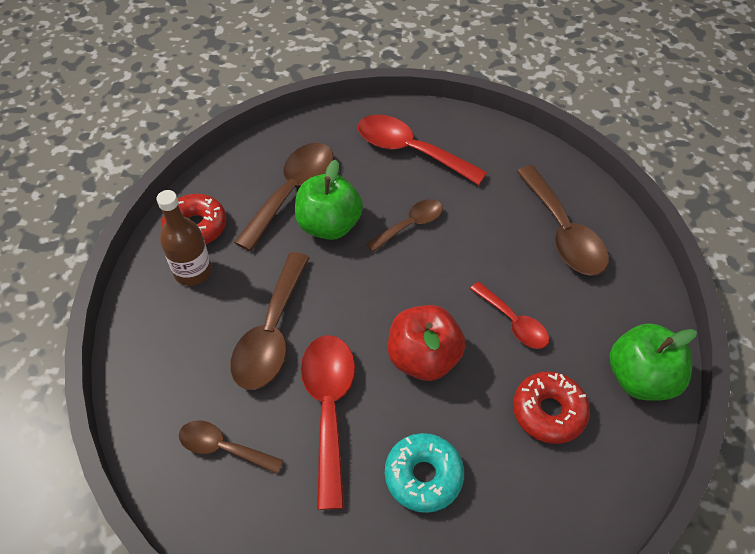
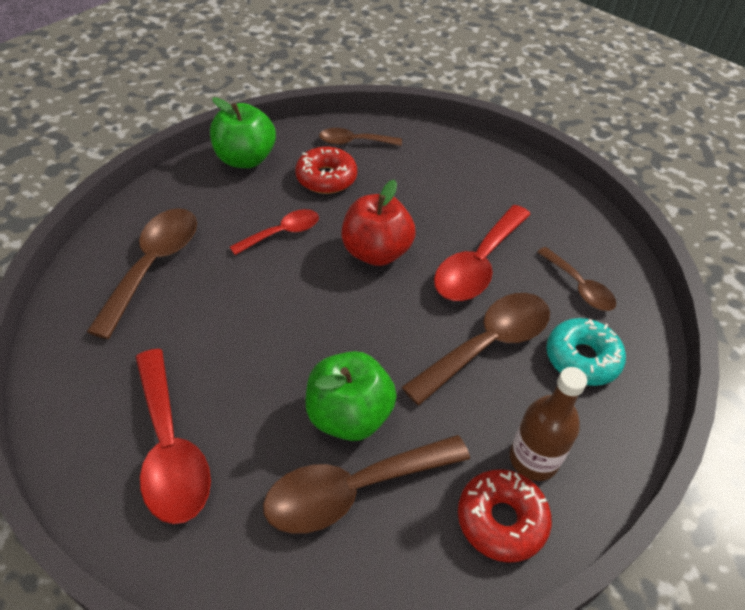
camera: 145 degrees left, 5 degrees down
brown spoon [366,199,443,252] -> brown spoon moved to [319,128,402,146]
turquoise donut [385,433,464,513] -> turquoise donut moved to [546,318,626,386]
red spoon [470,282,549,349] -> red spoon turned 60 degrees clockwise [230,209,319,255]

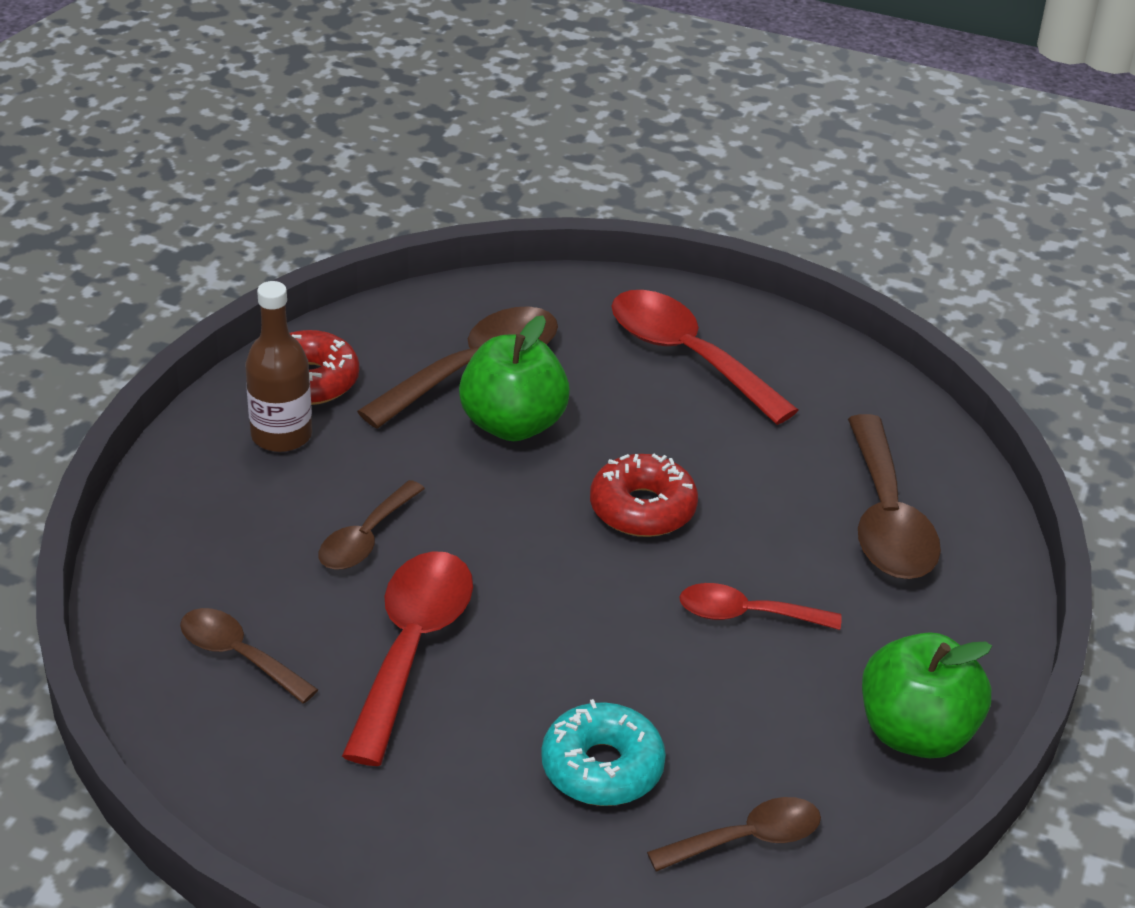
camera: 160 degrees right, 10 degrees down
red spoon [230,209,319,255] -> red spoon turned 60 degrees clockwise [679,583,842,630]
red donut [295,147,357,194] -> red donut moved to [590,454,698,537]
red apple [341,180,416,266] -> none
brown spoon [402,293,550,405] -> brown spoon [319,480,425,570], size x0.59
turquoise donut [546,318,626,386] -> turquoise donut moved to [541,699,666,806]

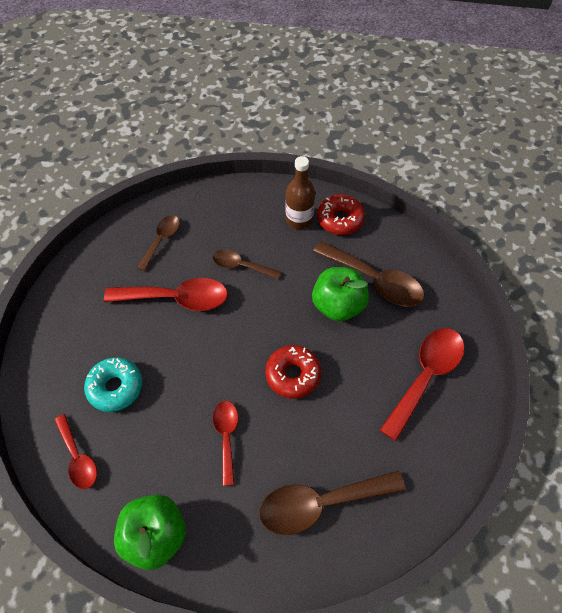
camera: 80 degrees right, 20 degrees up
brown spoon [647,797,821,872] -> red spoon [55,414,97,489]

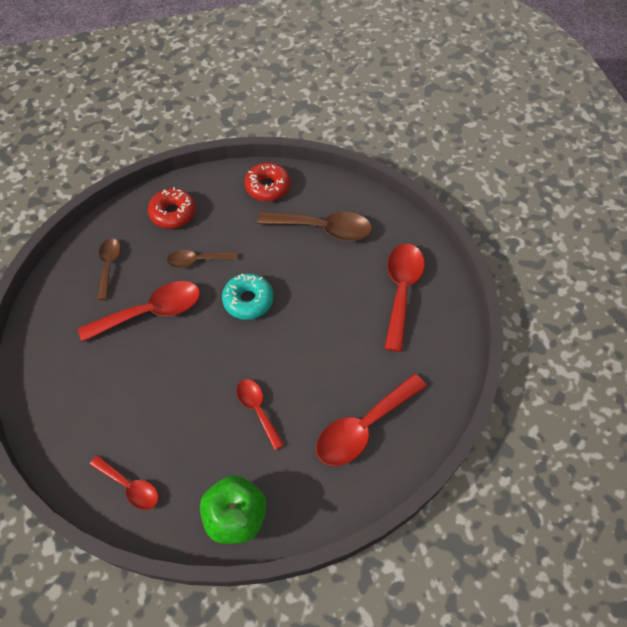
camera: 25 degrees left, 0 degrees up
turquoise donut [84,357,142,412] -> turquoise donut moved to [222,273,273,320]
brown spoon [259,471,406,535] -> red spoon [316,374,427,466]
red donut [265,345,321,399] -> red donut moved to [148,187,196,229]
brown bottle [285,156,315,229] -> none
green apple [312,267,369,322] -> none

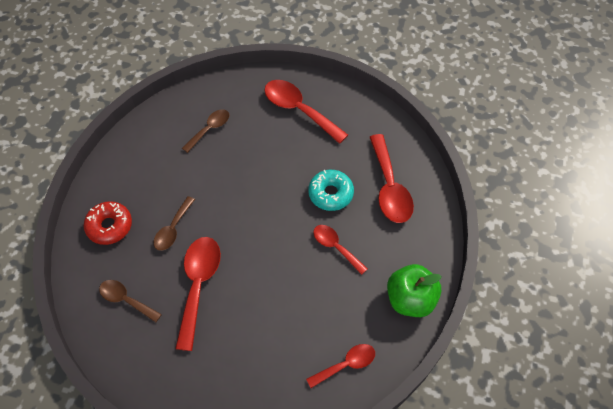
camera: 60 degrees left, 0 degrees up
turquoise donut [222,273,273,320] -> turquoise donut moved to [308,170,354,211]
red spoon [236,379,284,450] -> red spoon turned 45 degrees clockwise [313,225,368,275]
red donut [244,163,291,201] -> none
brown spoon [258,212,372,241] -> brown spoon [182,109,229,153], size x0.59

